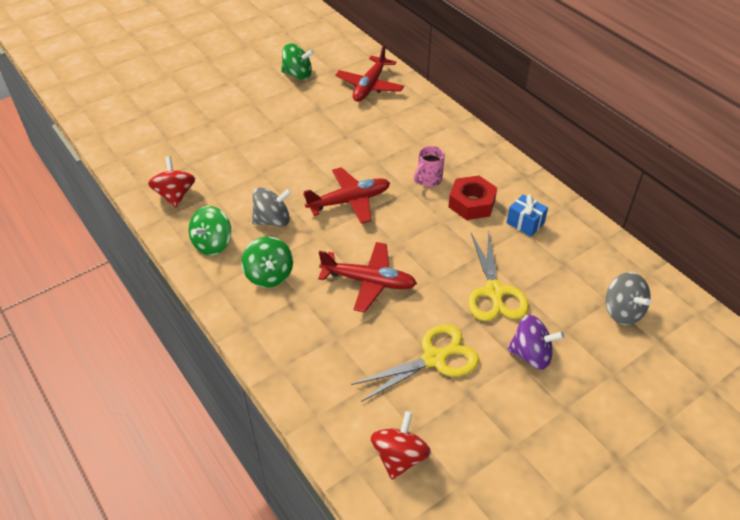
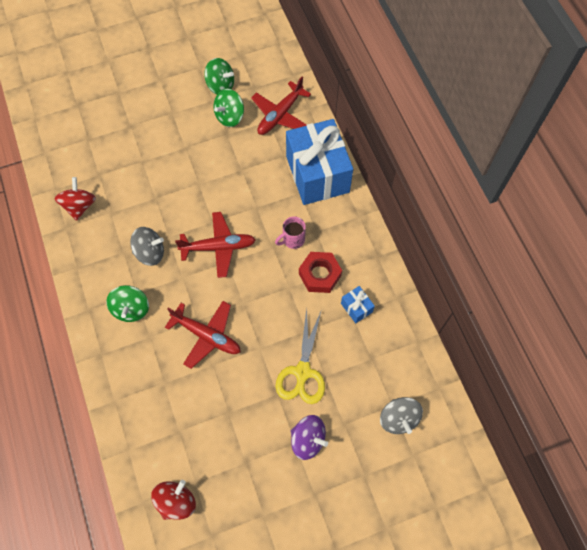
camera: 15 degrees right, 20 degrees up
green spinning top [189,206,231,255] -> green spinning top moved to [213,89,244,127]
yellow scissors [351,324,479,402] -> none
none -> blue gift [286,119,353,205]

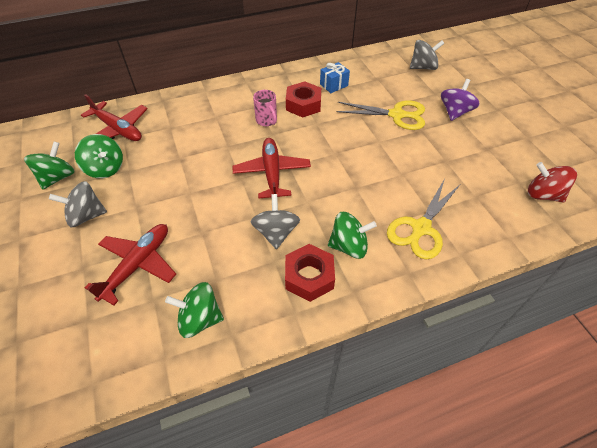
camera: 90 degrees left, 15 degrees down
red spinning top [55,177,96,221] -> green spinning top [165,282,224,338]
red plane [165,301,241,369] -> red plane moved to [85,224,176,306]
blue gift [286,119,353,205] -> none
none -> grey spinning top [49,181,107,227]
none -> red nut [285,244,335,302]
none -> yellow scissors [387,180,460,260]

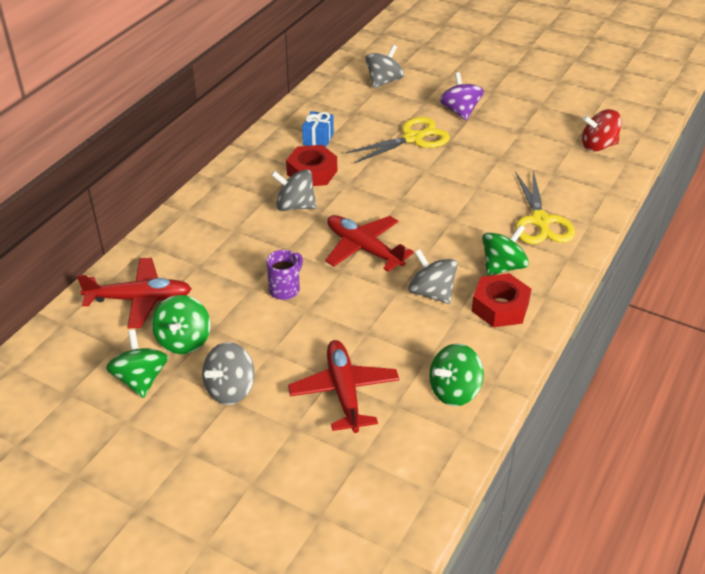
camera: 40 degrees left, 10 degrees down
green spinning top [75,134,123,178] -> green spinning top turned 90 degrees clockwise [152,295,211,354]
pink mug [253,90,277,126] -> grey spinning top [271,169,317,211]
none -> purple mug [266,250,303,300]

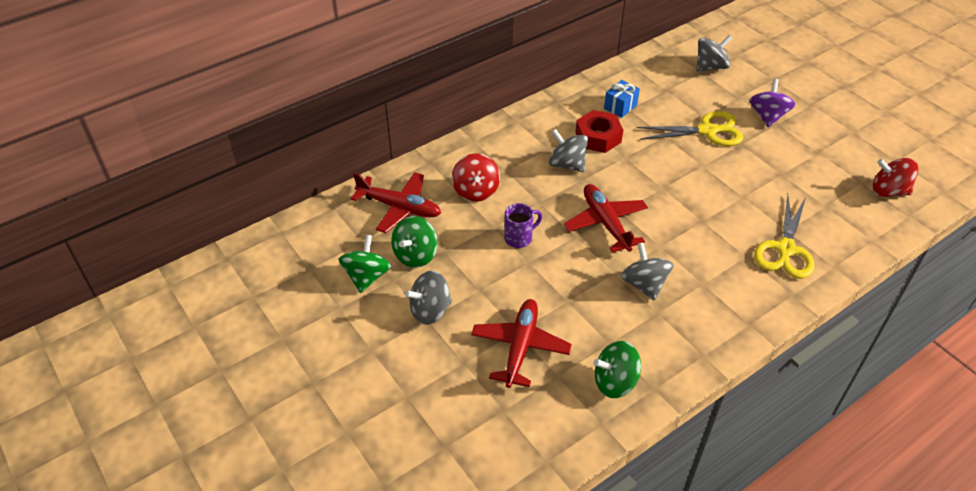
camera: 25 degrees right, 5 degrees up
red nut [472,273,531,327] -> none
green spinning top [482,225,529,276] -> none
none -> red spinning top [452,153,500,202]

